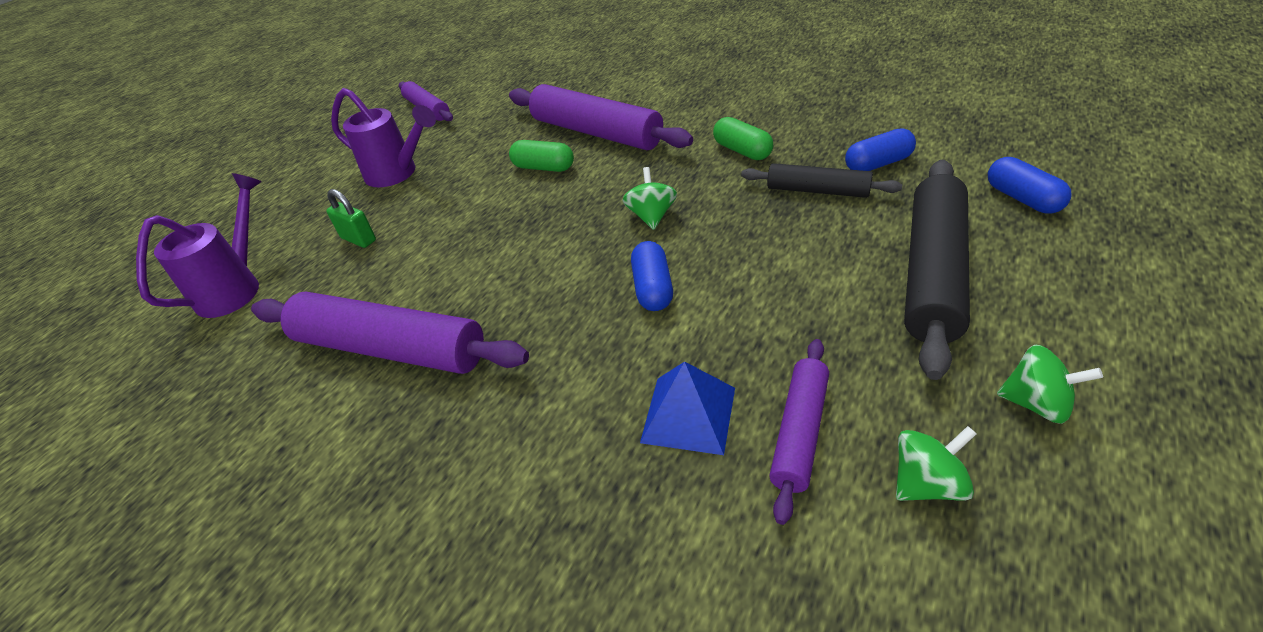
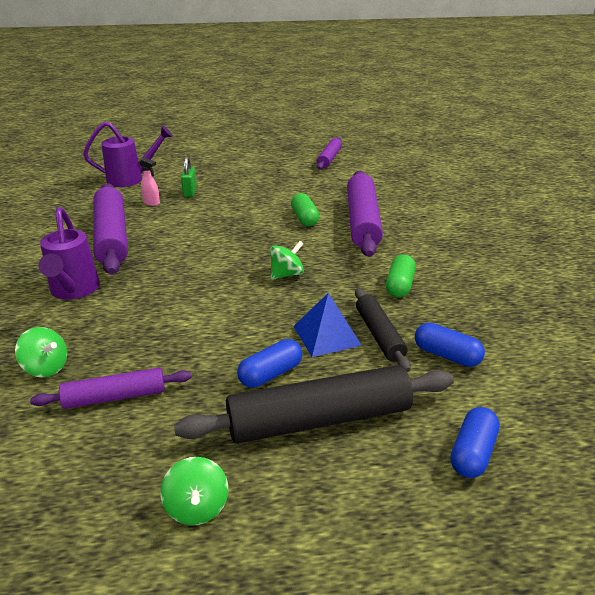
camera: 50 degrees right, 10 degrees down
purple watering can [331,88,436,187] -> purple watering can moved to [39,207,100,300]
blue capsule [631,241,673,311] -> blue capsule moved to [237,339,303,388]
blue pyramid [640,361,735,455] -> blue pyramid moved to [294,293,362,357]
green spinning top [896,426,977,501] -> green spinning top moved to [15,327,67,377]
none -> pink spray bottle [139,158,160,206]

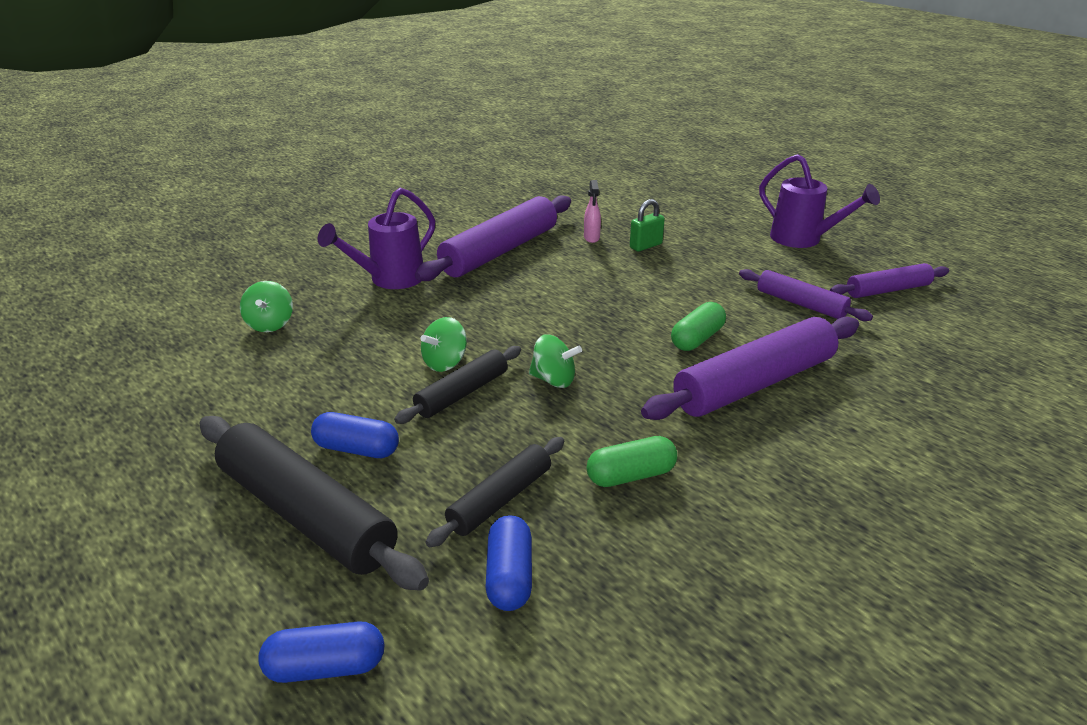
camera: 55 degrees right, 0 degrees up
purple rolling pin [30,368,192,409] -> purple rolling pin moved to [739,269,873,321]
purple watering can [83,122,173,187] -> purple watering can moved to [759,154,880,248]
green spinning top [160,457,228,525] -> green spinning top moved to [420,317,467,372]
blue pyramid [294,293,362,357] -> none
none -> black rolling pin [394,346,521,424]

